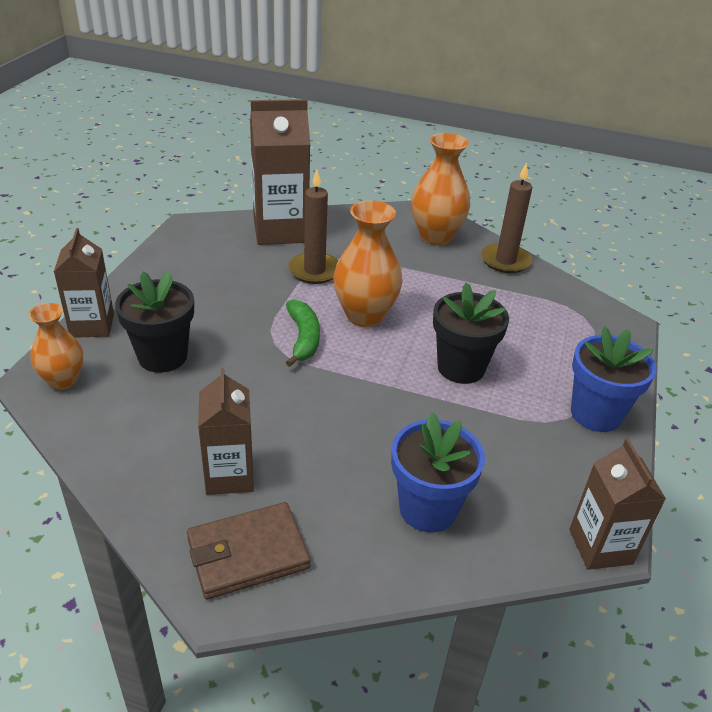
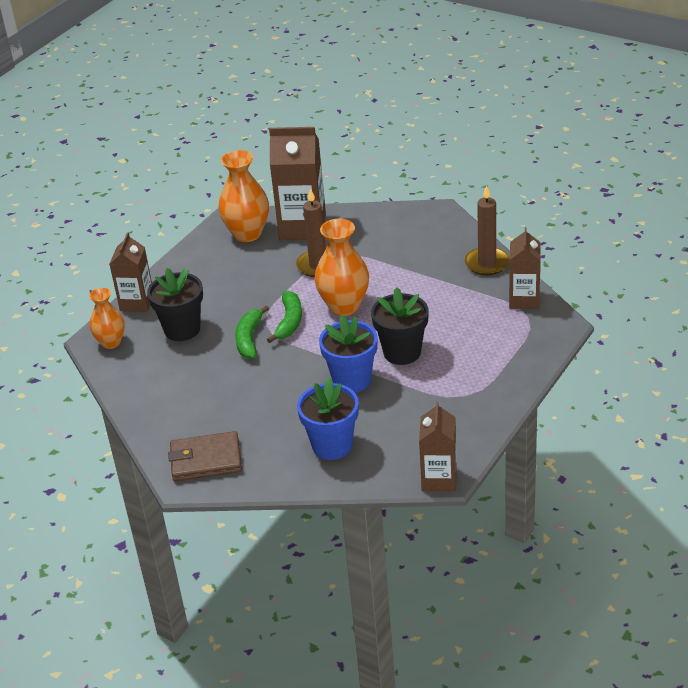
camera: 20 degrees right, 0 degrees up
brown carton [198,368,254,495] -> brown carton moved to [509,227,541,309]
orange vase [411,133,470,245] -> orange vase moved to [218,150,269,242]
blue flower pot [571,327,657,432] -> blue flower pot moved to [319,315,378,393]
none -> green banana [235,305,269,359]

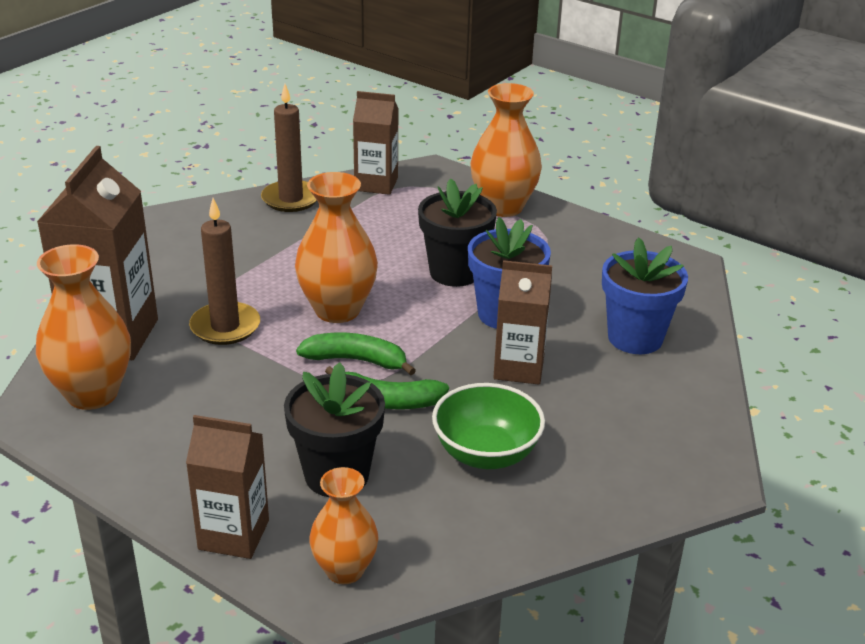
camera: 90 degrees left, 5 degrees down
brown wallet [168,431,242,481] -> none
brown carton [419,401,457,491] -> brown carton moved to [493,260,552,385]
none -> green bowl [432,383,545,469]
none -> orange vase [470,83,542,217]

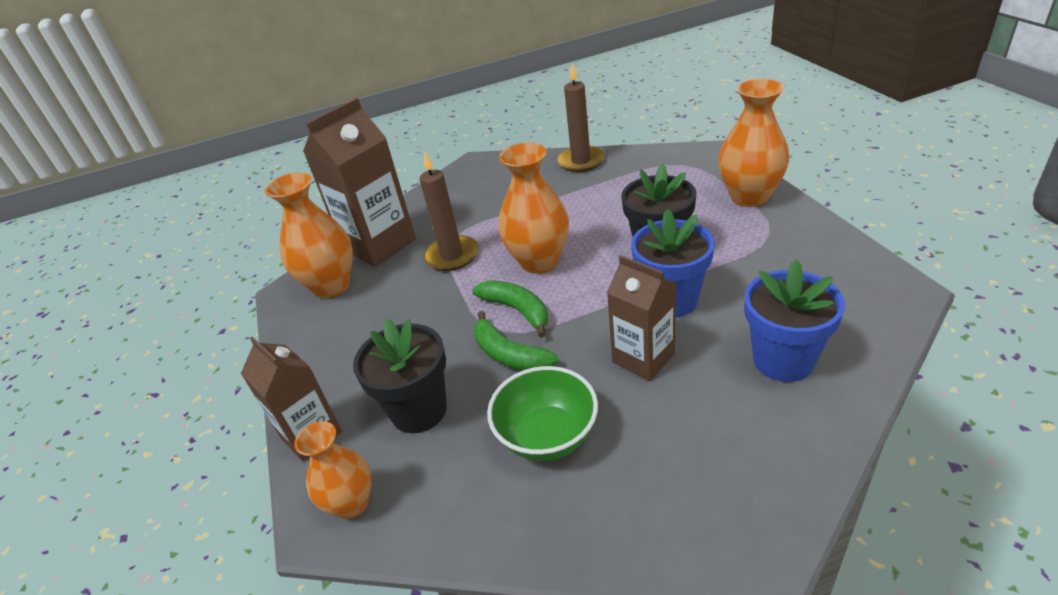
camera: 40 degrees right, 5 degrees up
brown carton [353,91,398,195] -> none

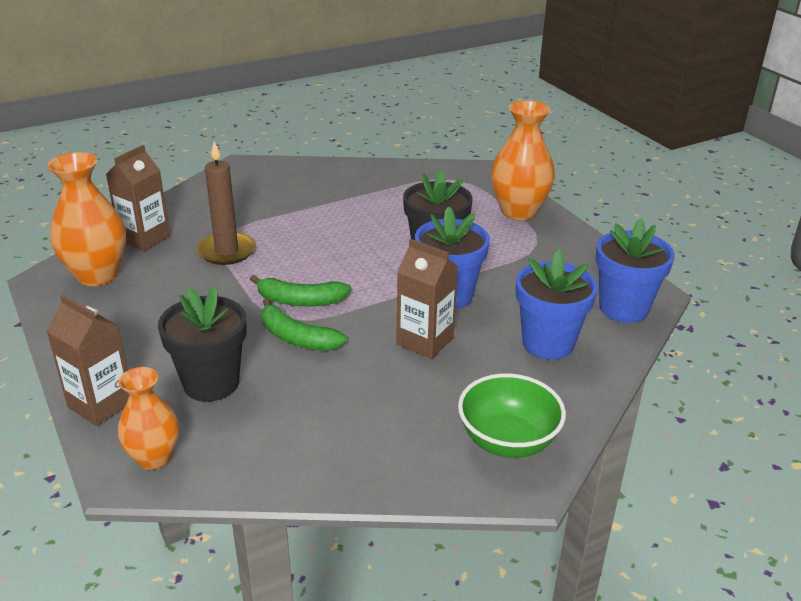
camera: 15 degrees left, 5 degrees down
brown carton [303,98,416,267] -> brown carton [106,145,170,251], size x0.63
green banana [472,280,548,338] -> green banana turned 150 degrees clockwise [250,275,351,306]
green bowl [487,366,598,461] -> green bowl moved to [458,373,566,458]
orange vase [498,143,569,274] -> none
brown candle [557,63,605,172] -> none
none -> blue flower pot [596,219,675,323]

